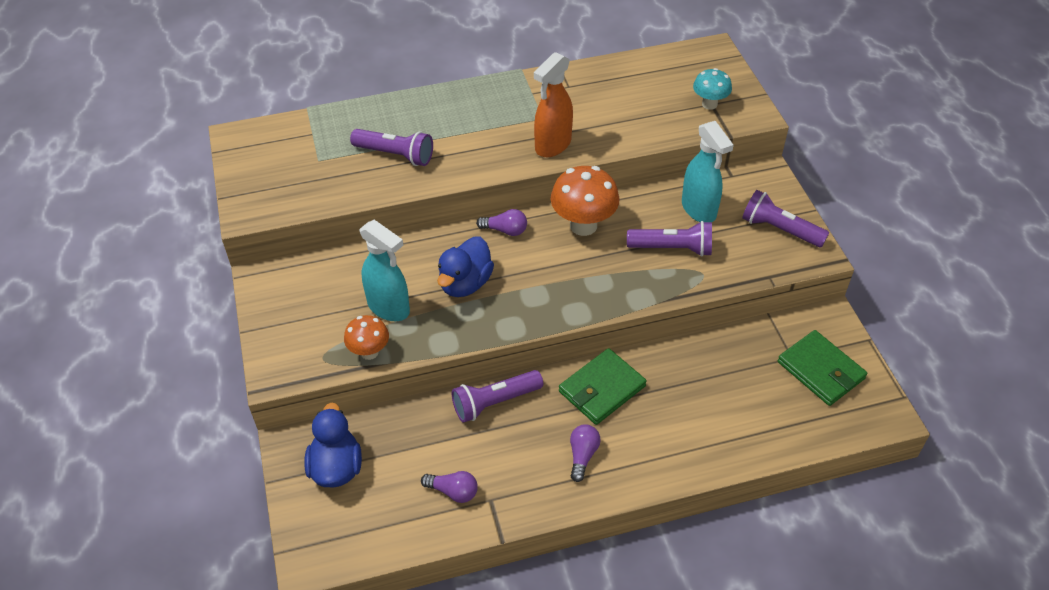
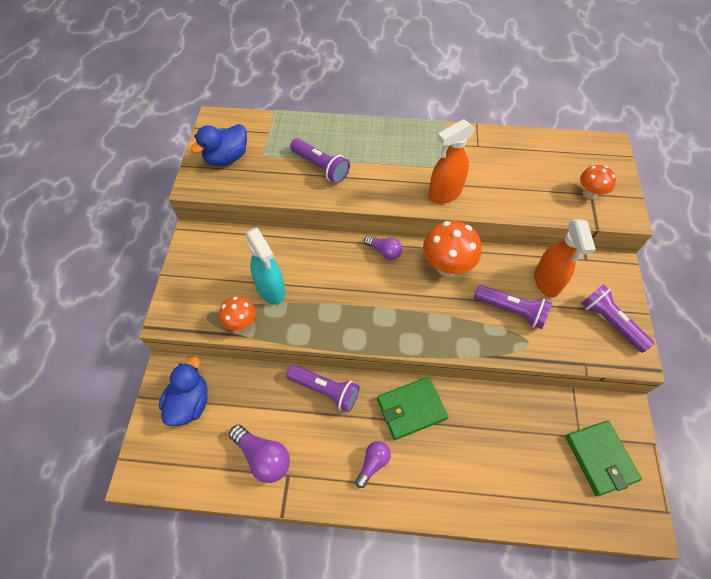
camera: 20 degrees right, 10 degrees up
purple light bulb [421,471,478,503] -> purple light bulb [229,424,290,483], size x1.56
blue duck [437,236,494,297] -> blue duck moved to [190,124,247,166]
purple flashlight [452,370,543,423] -> purple flashlight turned 150 degrees counterclockwise [286,365,360,412]
turquoise spray bottle [682,121,734,222] -> orange spray bottle [534,219,596,298]
turquoise mushroom [693,68,732,110] -> orange mushroom [580,165,616,199]

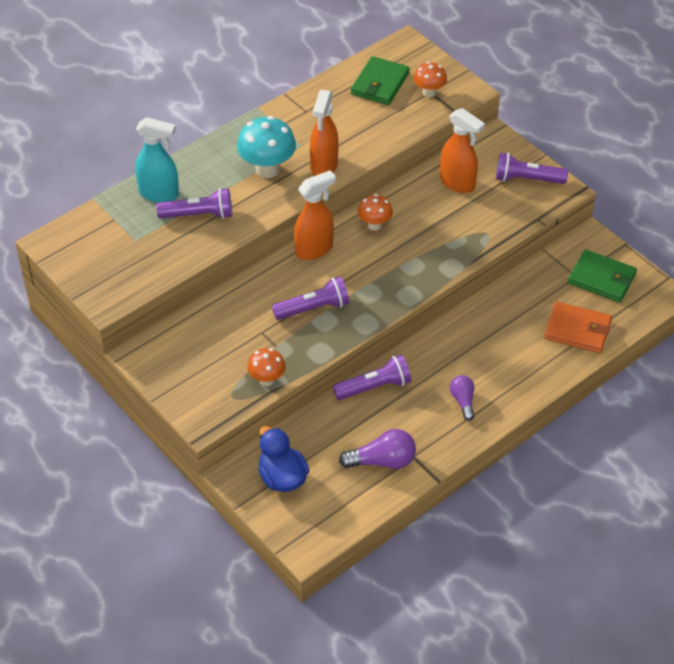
camera: 45 degrees left, 10 degrees down
blue duck [190,124,247,166] -> none
turquoise spray bottle [246,227,286,305] -> turquoise spray bottle moved to [135,117,179,203]
purple light bulb [364,236,402,260] -> orange spray bottle [294,170,336,260]
green wallet [377,377,448,440] -> green wallet moved to [351,56,410,105]
orange mushroom [423,221,481,276] -> orange mushroom [358,194,393,231], size x0.60
purple flashlight [474,285,552,329] -> purple flashlight moved to [272,276,349,320]
none -> turquoise mushroom [237,116,296,178]
none -> orange wallet [544,301,612,353]

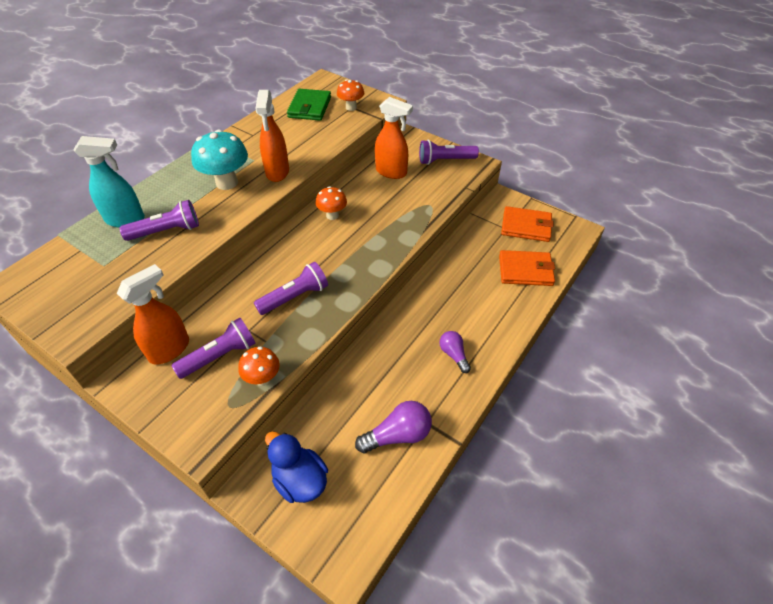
camera: 15 degrees left, 0 degrees up
orange spray bottle [294,170,336,260] -> orange spray bottle moved to [117,264,189,365]
purple flashlight [333,355,411,400] -> purple flashlight moved to [172,318,256,379]
green wallet [568,250,637,302] -> orange wallet [501,206,554,242]

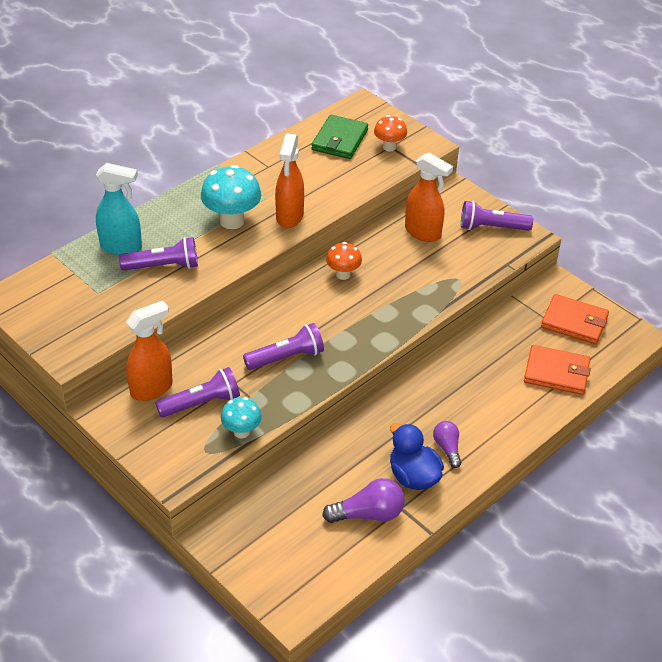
camera: 10 degrees right, 5 degrees down
orange mushroom [238,346,280,386] -> turquoise mushroom [221,397,262,438]
blue duck [265,431,328,503] -> blue duck moved to [390,423,444,490]

